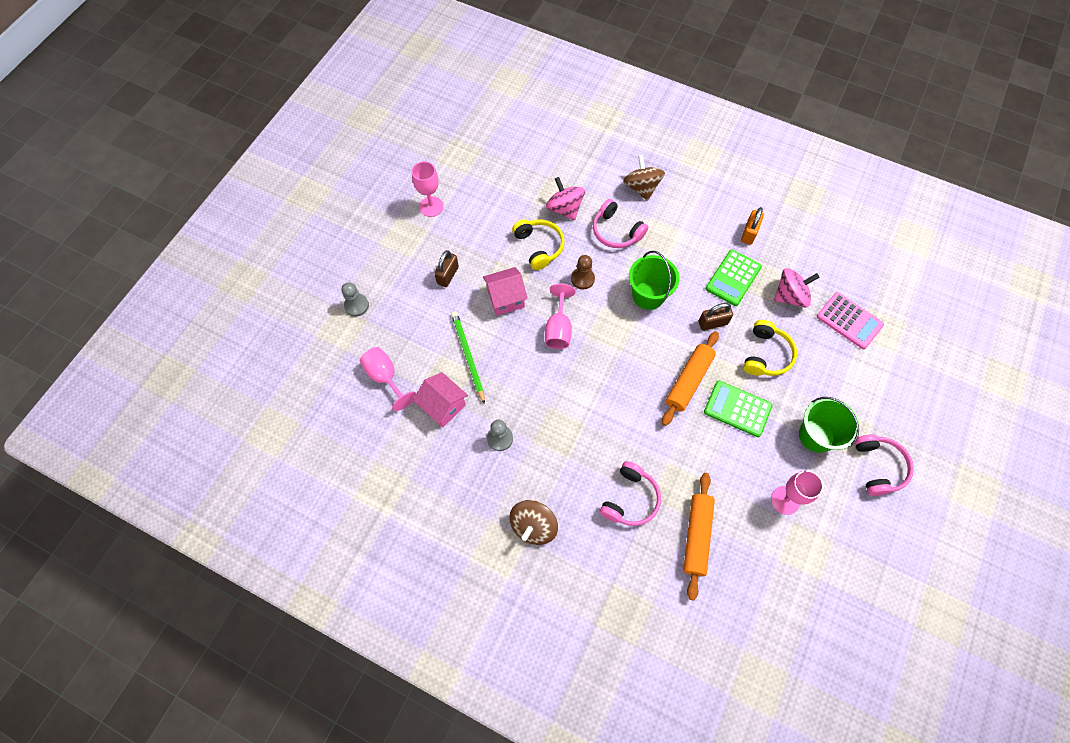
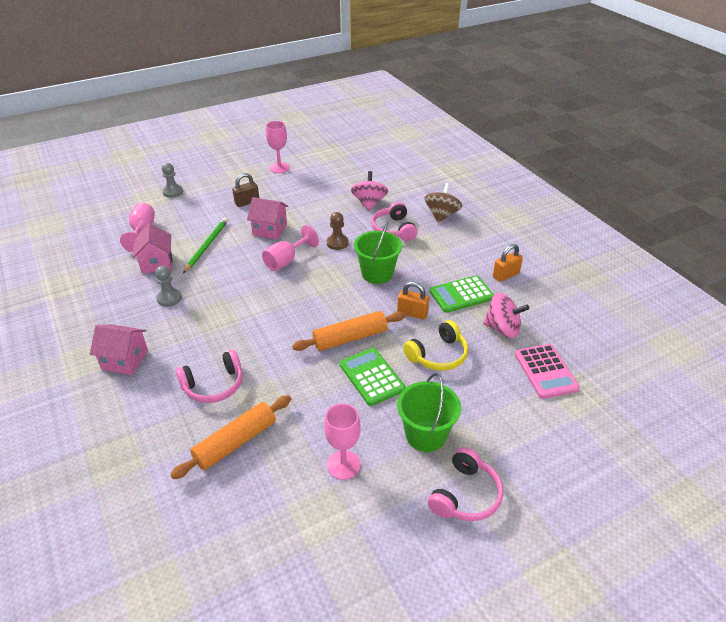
camera: 35 degrees right, 25 degrees down
brown spinning top [509,500,558,545] -> pink house [90,324,148,375]
yellow headphones [512,219,564,270] -> none
brown padlock [699,303,733,331] -> orange padlock [397,282,429,319]

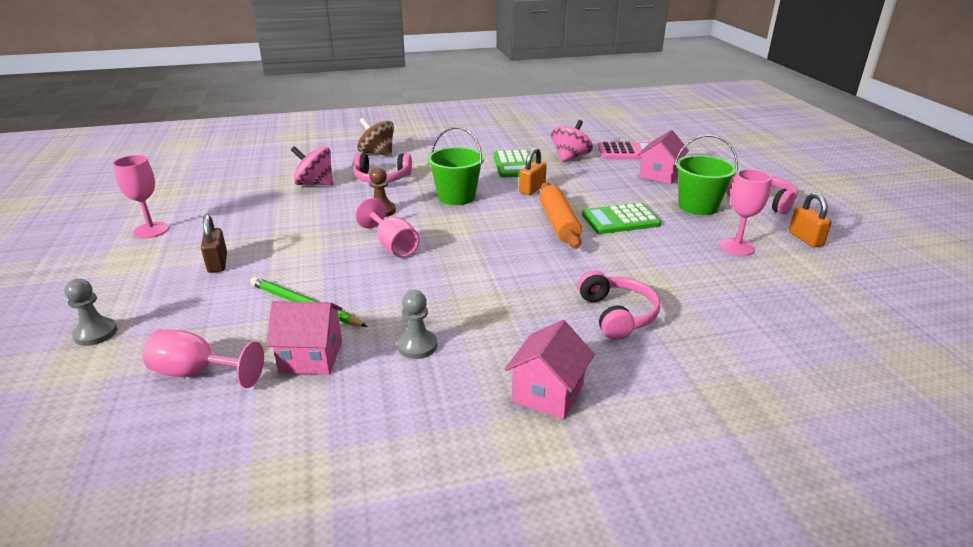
camera: 75 degrees left, 10 degrees down
orange rolling pin [170,395,291,479] -> none
pink house [247,197,288,239] -> pink house moved to [638,130,689,184]
yellow headphones [403,320,468,371] -> none
orange padlock [493,244,523,282] -> orange padlock moved to [789,192,832,247]

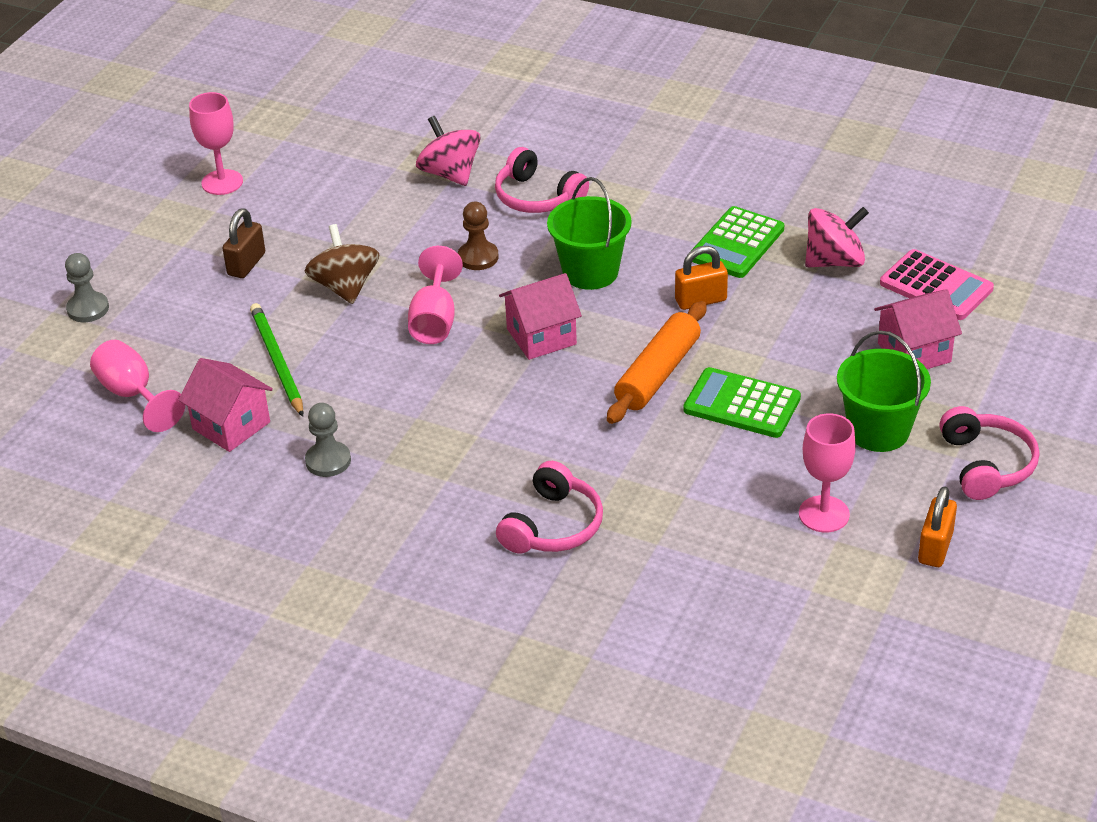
camera: 40 degrees right, 10 degrees up
brown spinning top [357,118,394,156] -> brown spinning top moved to [305,224,379,304]
pink house [505,320,595,419] -> pink house moved to [499,273,582,360]

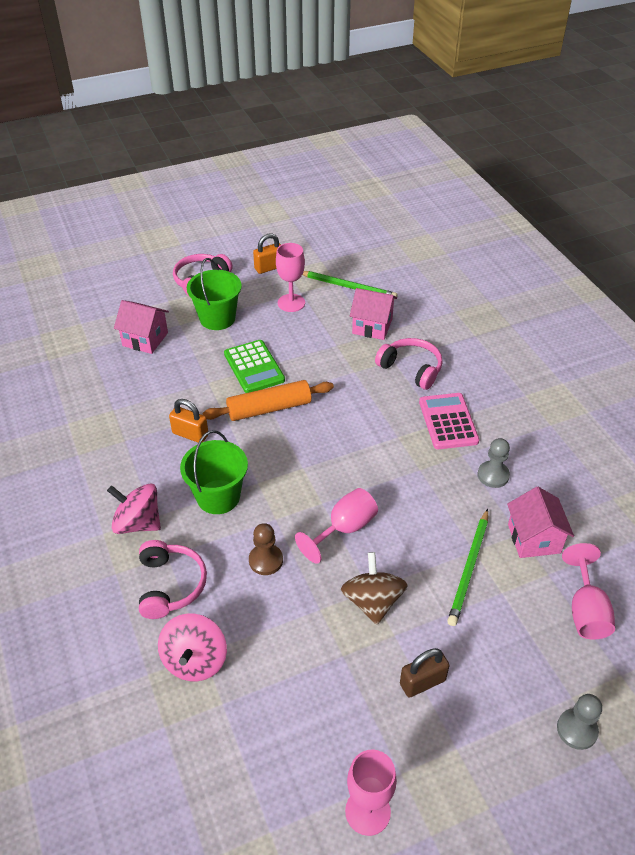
camera: 140 degrees left, 5 degrees up
brown spinning top [305,224,379,304] -> brown spinning top turned 150 degrees clockwise [341,552,408,625]
pink headphones [496,461,603,554] -> pink headphones turned 60 degrees clockwise [375,338,443,390]
pink house [499,273,582,360] -> pink house moved to [350,288,397,340]
green calculator [691,206,784,278] -> none
pink spinning top [805,207,869,267] -> pink spinning top moved to [107,483,161,534]
pink calculator [880,249,994,320] -> pink calculator moved to [419,393,479,449]
none -> green pencil [302,271,398,297]

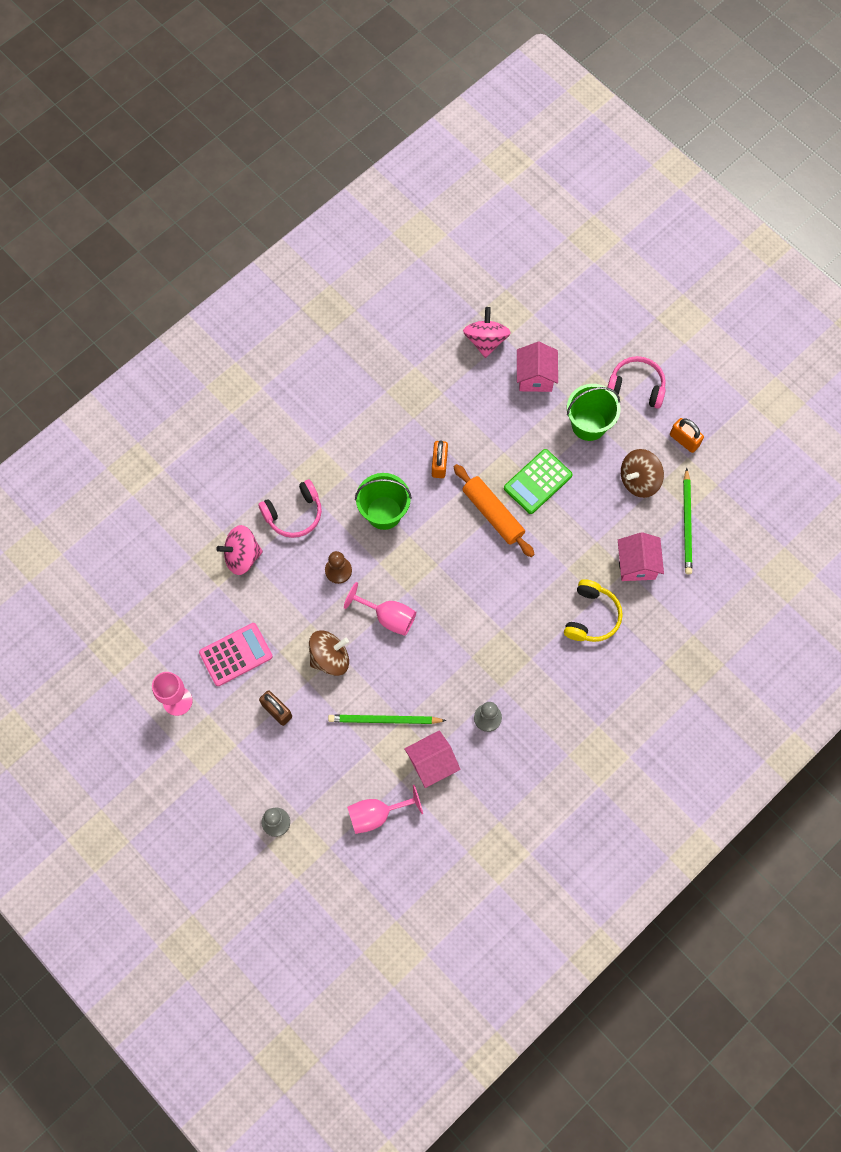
camera: 70 degrees right, 25 degrees up
pink spinning top [107,483,161,534] -> pink spinning top moved to [463,307,511,358]
pink goblet [276,243,305,312] -> brown spinning top [621,449,664,498]
pink headphones [375,338,443,390] -> yellow headphones [564,579,623,642]
pink calculator [419,393,479,449] -> pink calculator moved to [199,623,273,686]

